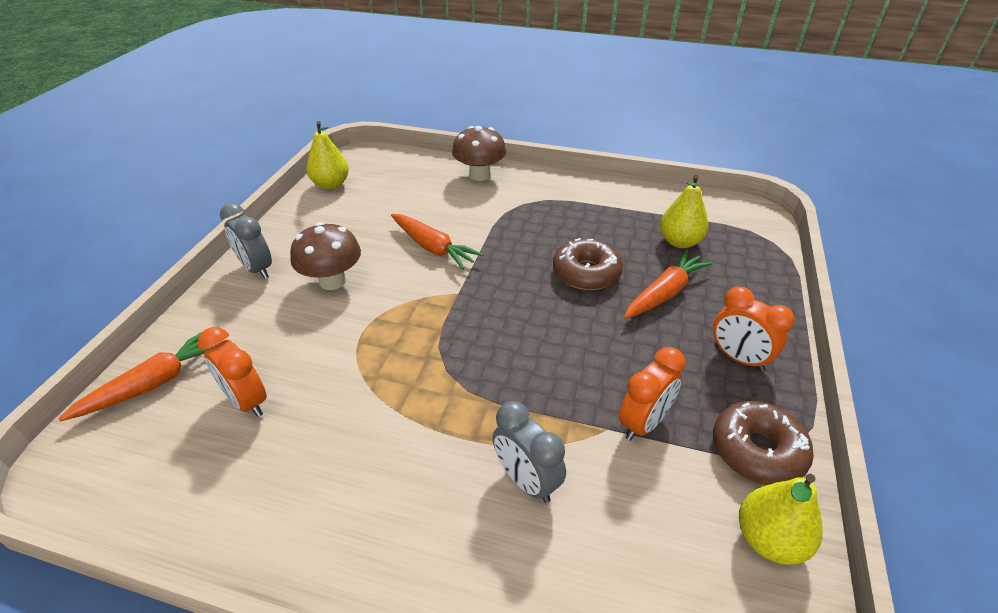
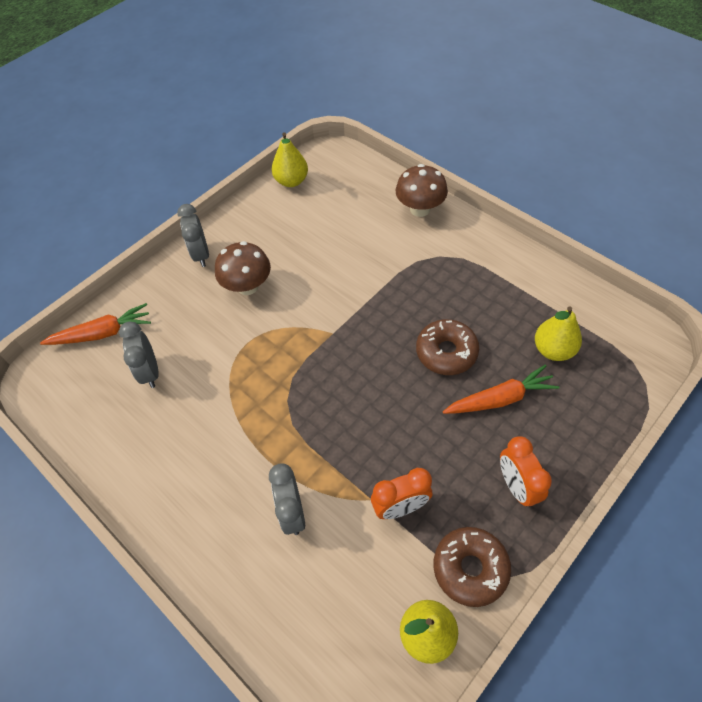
camera: 30 degrees right, 15 degrees up
orange clock [198,327,267,417] -> grey clock [119,322,159,388]
orange carrot [391,214,484,270] -> none

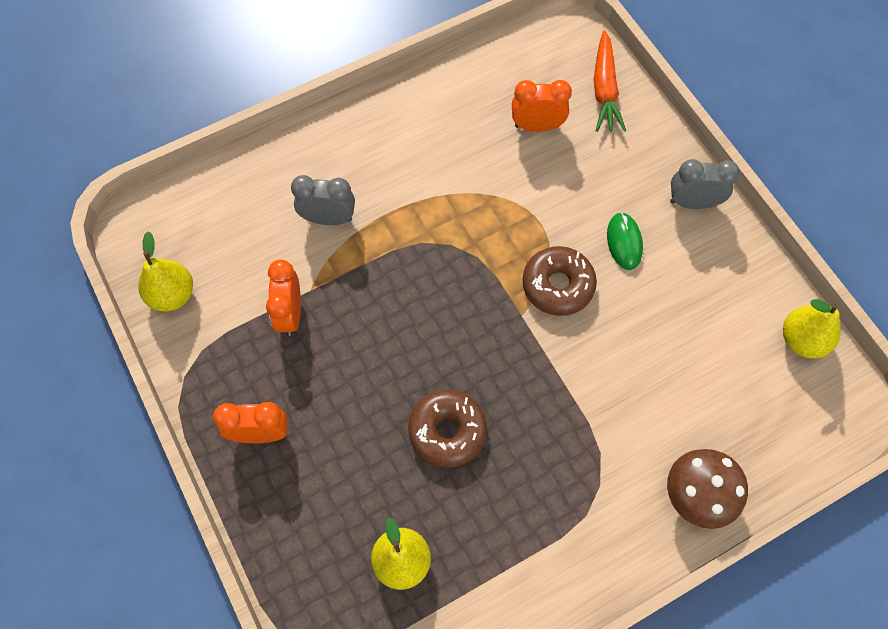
camera: 105 degrees right, 10 degrees up
grey clock [119,322,159,388] -> orange clock [512,80,572,132]
brown mushroom [215,241,271,295] -> green mouse [607,212,643,270]
brown donut [434,527,511,607] -> brown donut moved to [522,246,597,316]
orange carrot [443,364,560,414] -> none

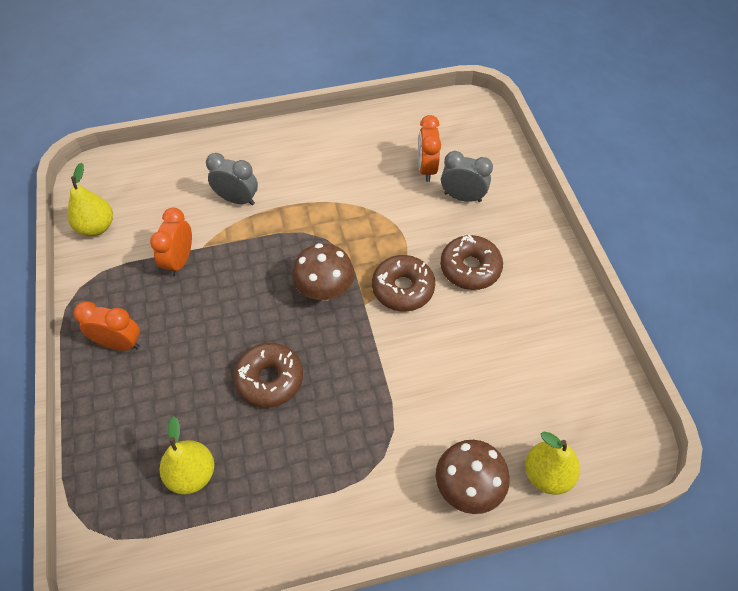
camera: 15 degrees right, 10 degrees down
orange clock [512,80,572,132] -> orange clock turned 105 degrees counterclockwise [418,115,441,182]
orange carrot [594,30,626,132] -> none
green mouse [607,212,643,270] -> brown donut [440,235,503,290]
grey clock [670,159,740,209] -> grey clock moved to [441,151,493,202]
yellow pear [783,299,840,358] -> yellow pear moved to [525,432,580,495]
none -> brown mushroom [292,243,354,301]

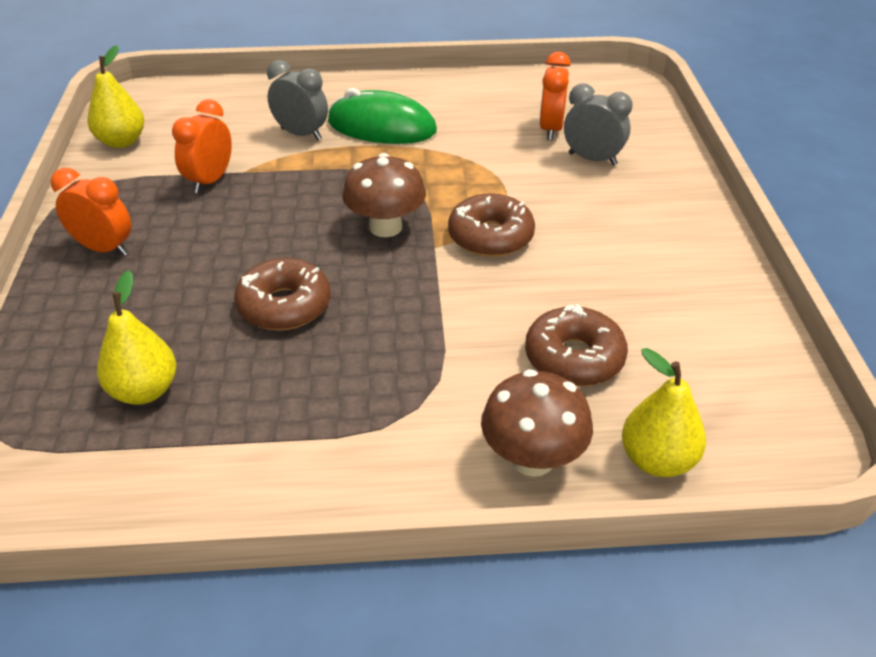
camera: 10 degrees right, 15 degrees down
brown donut [440,235,503,290] -> brown donut moved to [525,304,628,386]
none -> green mouse [328,88,437,144]

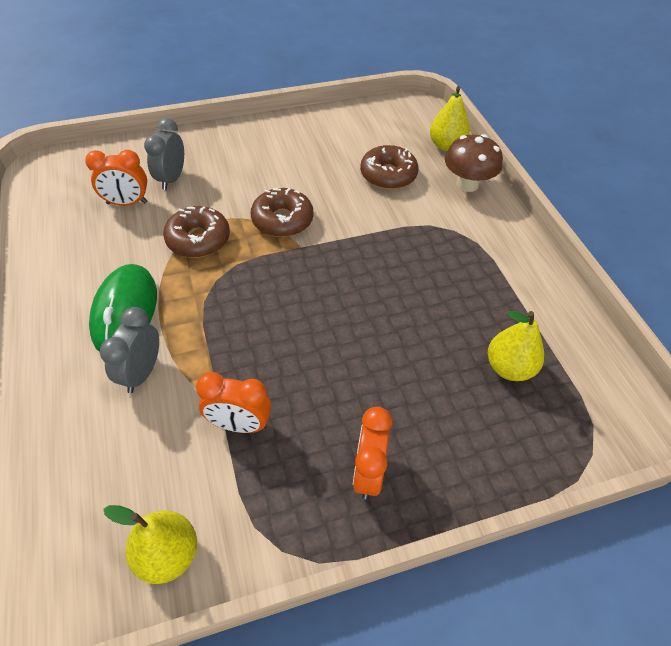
camera: 105 degrees left, 10 degrees up
brown donut [234,258,330,331] -> brown donut moved to [163,206,230,258]
brown mushroom [342,153,426,237] -> none

